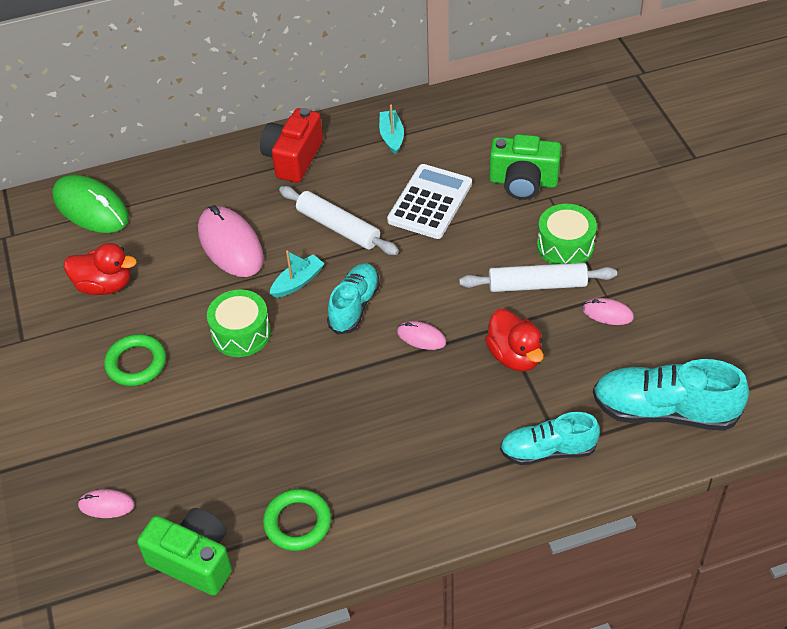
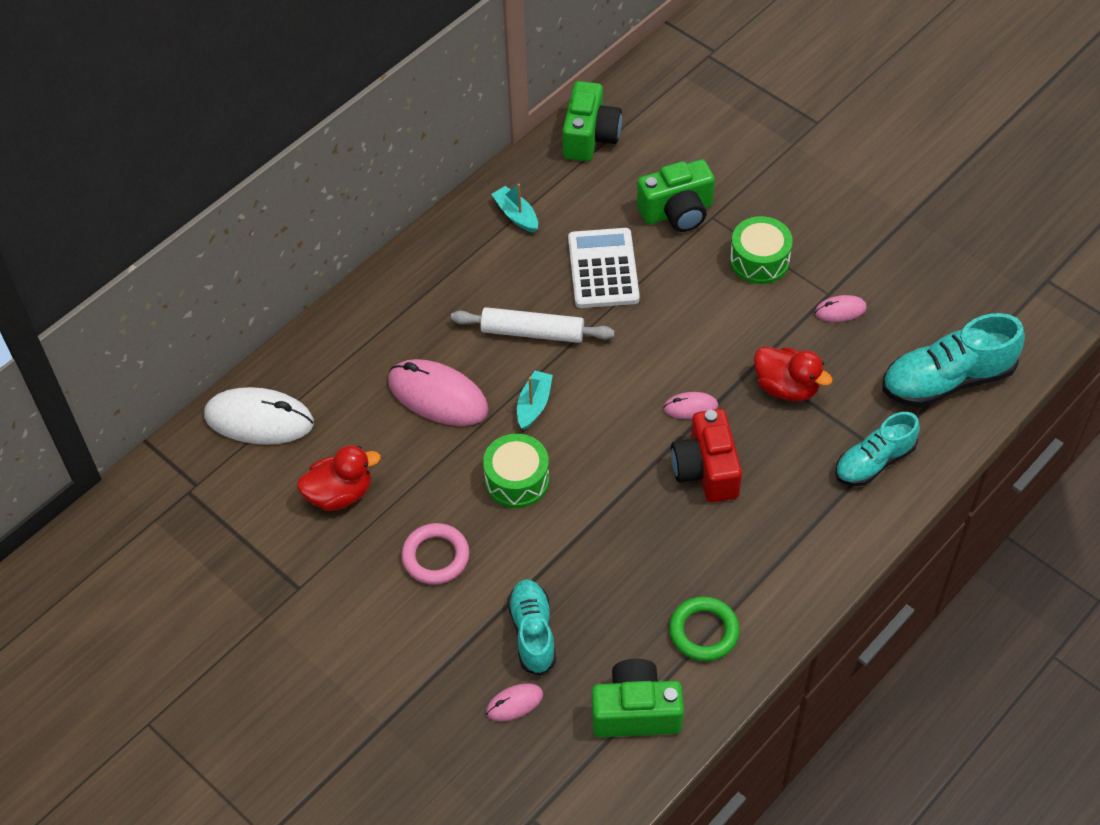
camera: 30 degrees left, 5 degrees up
green mouse [52,175,129,233] -> white mouse [204,387,314,445]
green ring [104,334,166,386] -> pink ring [401,523,470,585]
red camera [260,108,323,182] -> red camera moved to [671,409,742,502]
turquoise shoe [327,263,380,335] -> turquoise shoe moved to [508,579,556,676]
white rolling pin [459,263,617,292] -> none
none -> green camera [563,81,622,161]

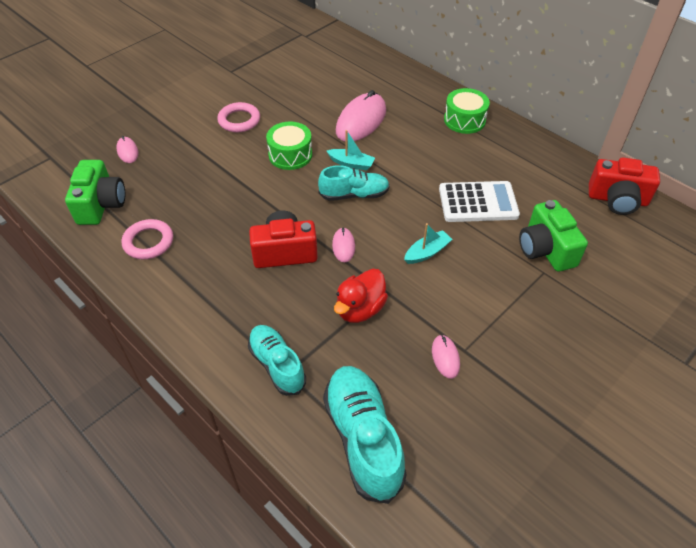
camera: 90 degrees right, 5 degrees down
white mouse [204,387,314,445] -> none
red duck [297,445,381,511] -> none
white rolling pin [451,307,615,343] -> none
turquoise boat [491,184,538,233] -> turquoise boat moved to [404,223,452,264]
turquoise shoe [508,579,556,676] -> turquoise shoe moved to [318,165,390,201]
green camera [563,81,622,161] -> red camera [589,157,660,215]
green ring [669,596,740,661] -> pink ring [122,219,173,260]
green drum [730,216,793,284] -> green drum moved to [444,88,490,134]

